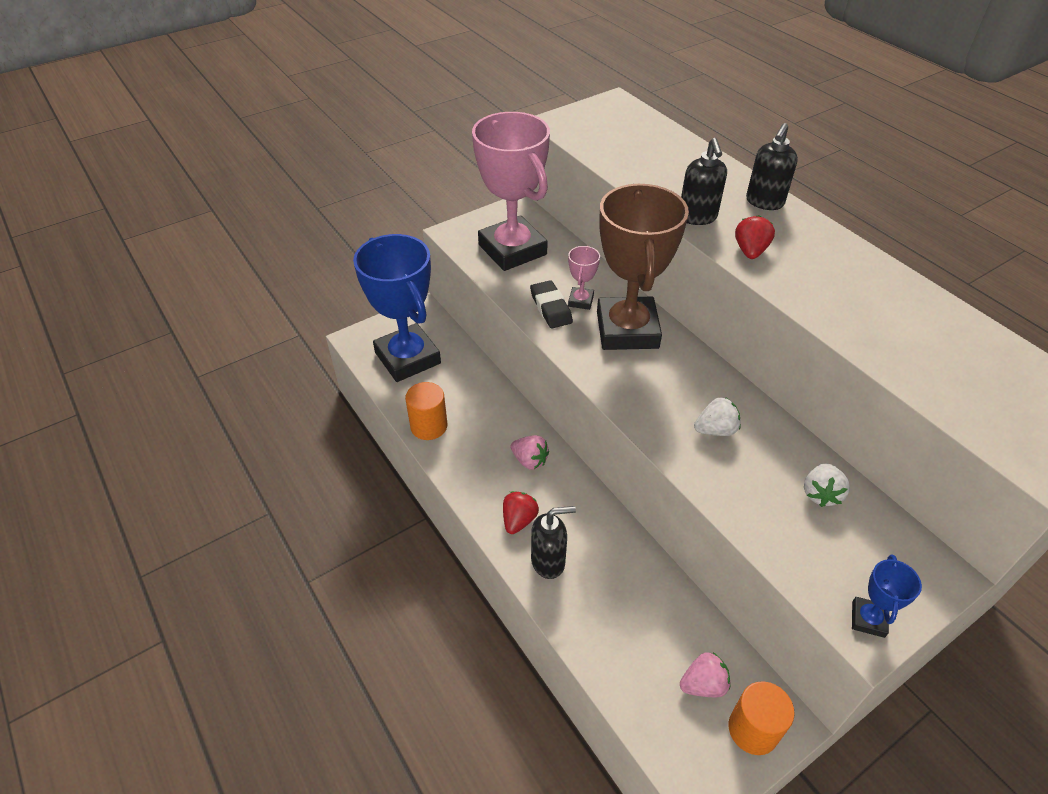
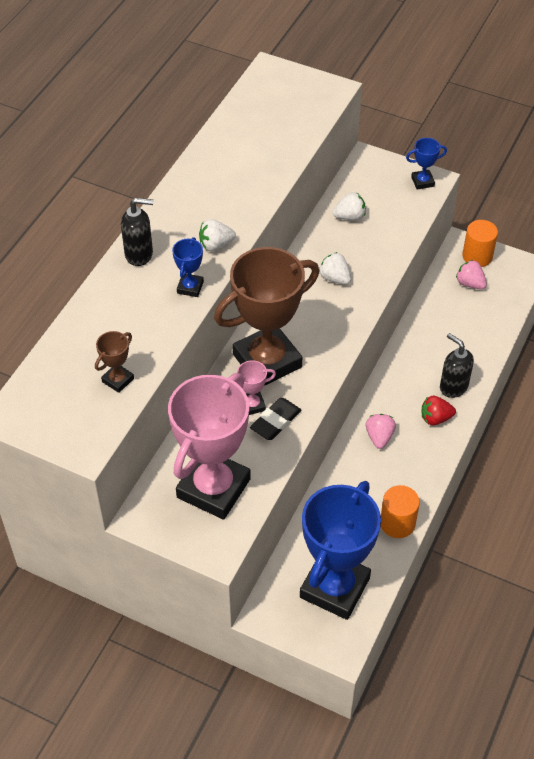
camera: 120 degrees left, 5 degrees up
black soap dispenser [681,138,727,225] -> blue trophy [172,237,204,297]
red strawberry [735,215,775,259] -> white strawberry [199,219,236,251]
none -> brown trophy [95,331,134,393]

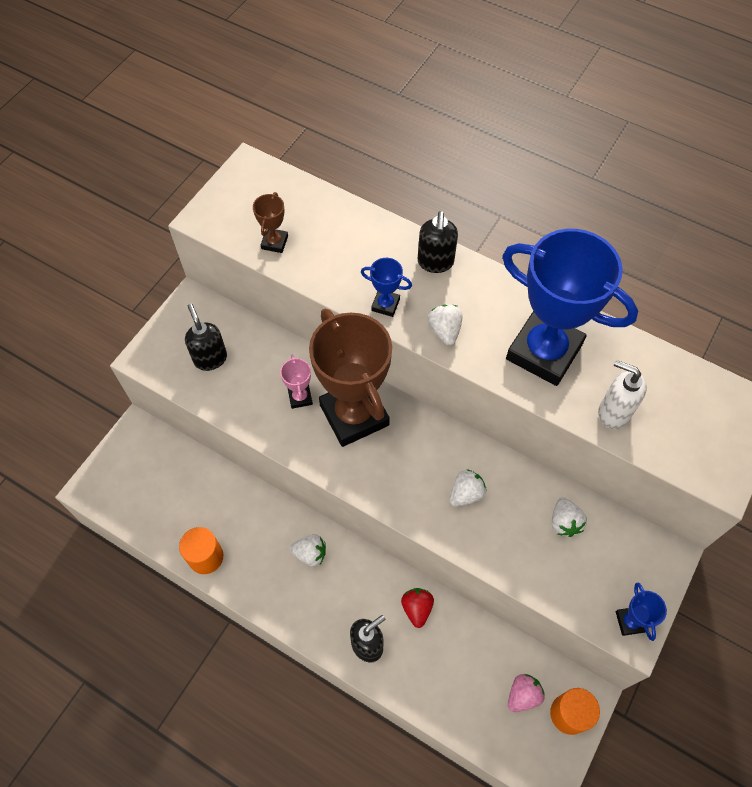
camera: 95 degrees right, 10 degrees up
brown trophy [95,331,134,393] -> brown trophy turned 60 degrees clockwise [253,192,288,253]
pink trophy [168,373,251,520] -> black soap dispenser [185,304,227,371]
black eraser [250,398,302,440] -> none
blue trophy [300,481,381,620] -> blue trophy moved to [502,229,638,386]
pink strawberry [365,414,396,449] -> white strawberry [289,534,326,567]
red strawberry [422,396,456,426] -> red strawberry moved to [401,588,434,628]
none -> white soap dispenser [598,360,647,429]

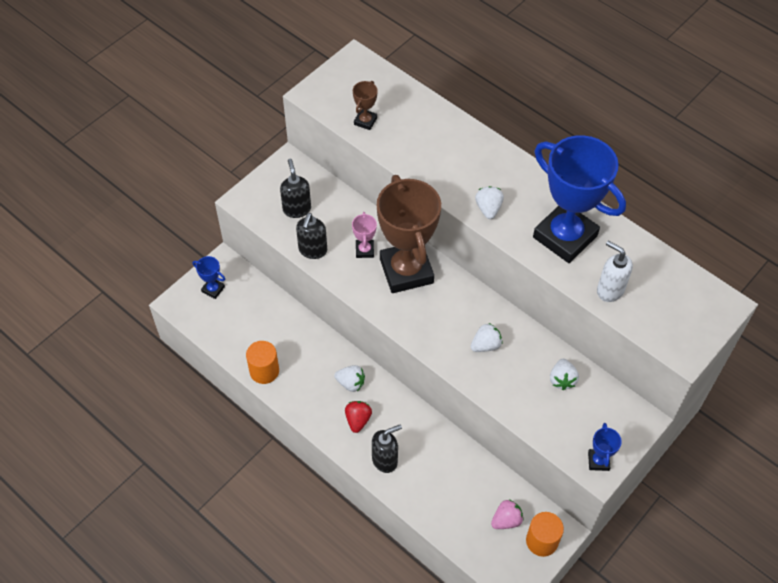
camera: 10 degrees right, 5 degrees down
blue trophy [361,258,412,317] -> blue trophy moved to [193,256,225,299]
red strawberry [401,588,434,628] -> red strawberry moved to [345,401,372,433]
black soap dispenser [418,211,458,273] -> black soap dispenser moved to [296,213,327,259]

